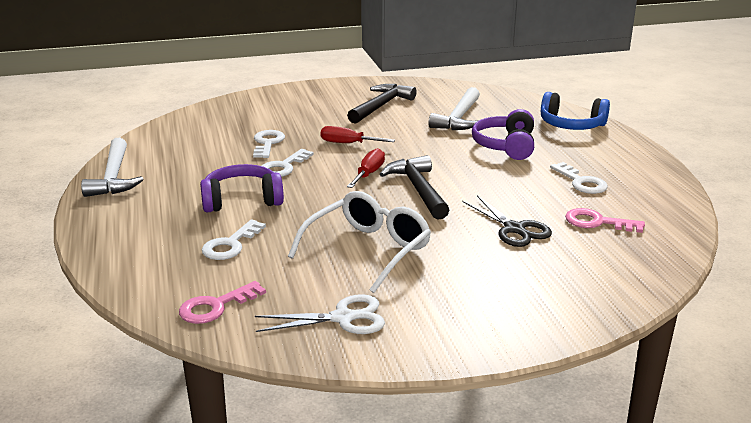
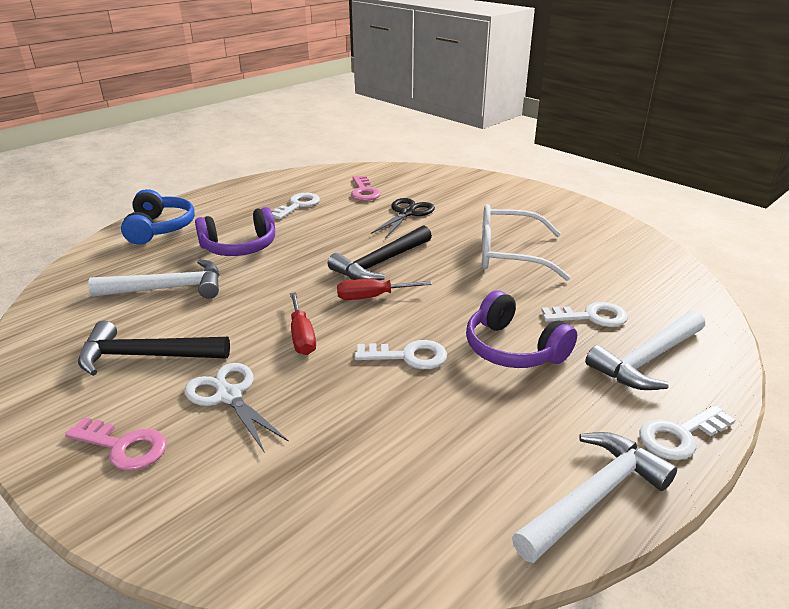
camera: 120 degrees left, 5 degrees up
pink key [179,281,266,324] -> pink key moved to [65,417,167,471]
white key [253,130,285,158] -> white key moved to [639,405,735,460]
white scissors [255,294,385,334] -> white scissors moved to [184,363,289,453]
none -> white hammer [585,311,705,390]

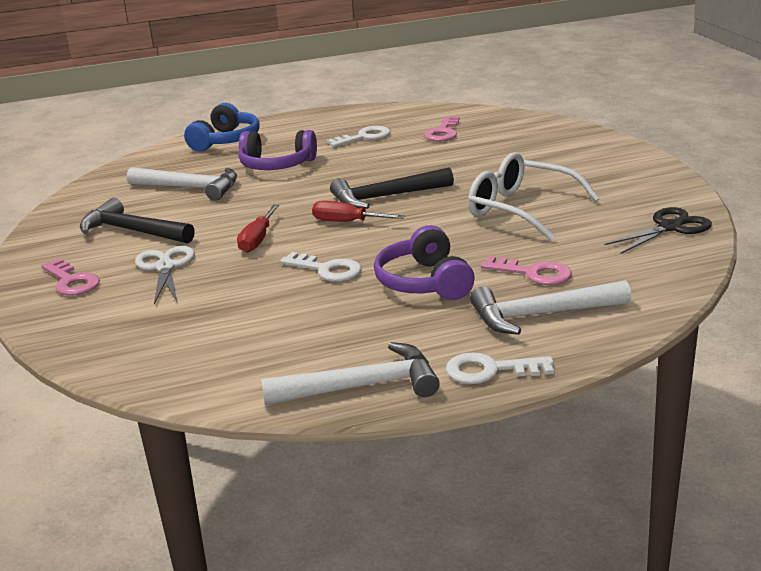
camera: 30 degrees right, 5 degrees down
black scissors [371,198,435,238] -> black scissors moved to [604,207,712,254]
white key [541,302,628,327] -> pink key [481,256,572,285]

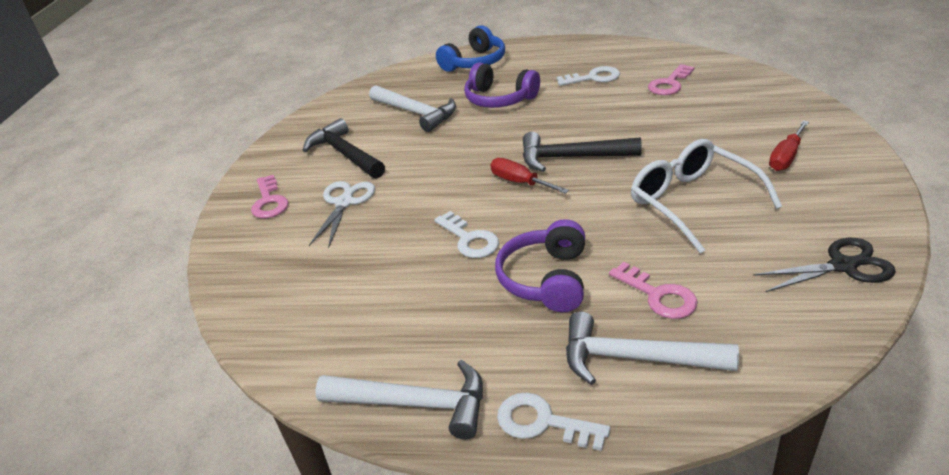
camera: 25 degrees right, 10 degrees up
red screwdriver [237,205,279,253] -> red screwdriver moved to [769,120,809,171]

